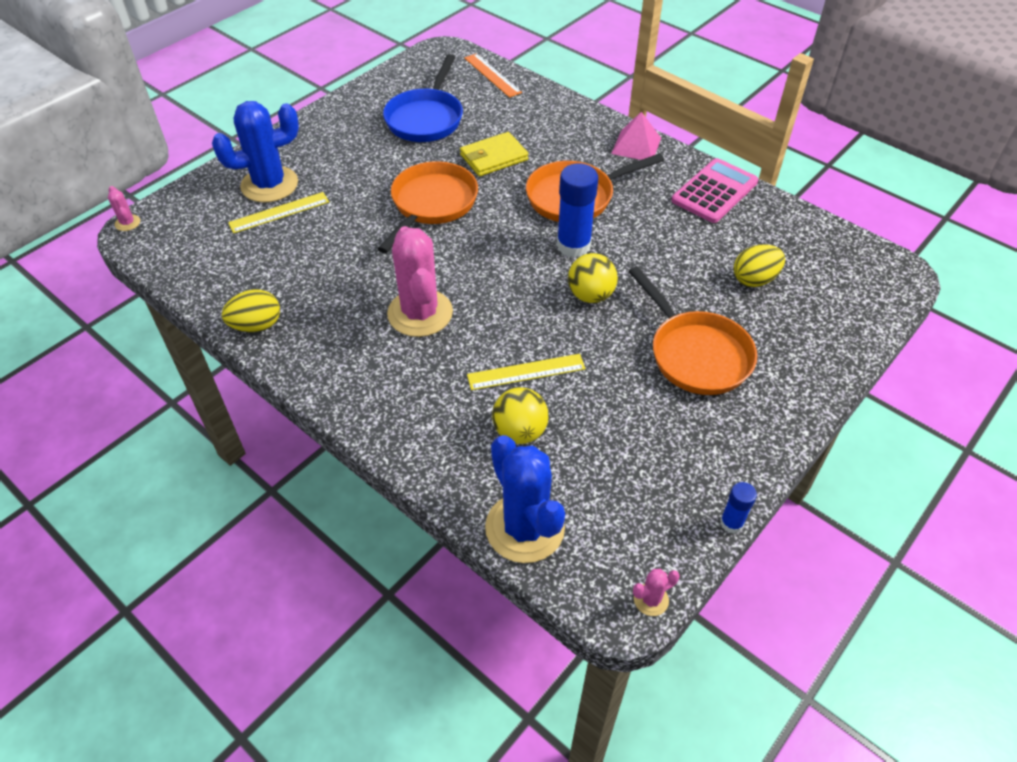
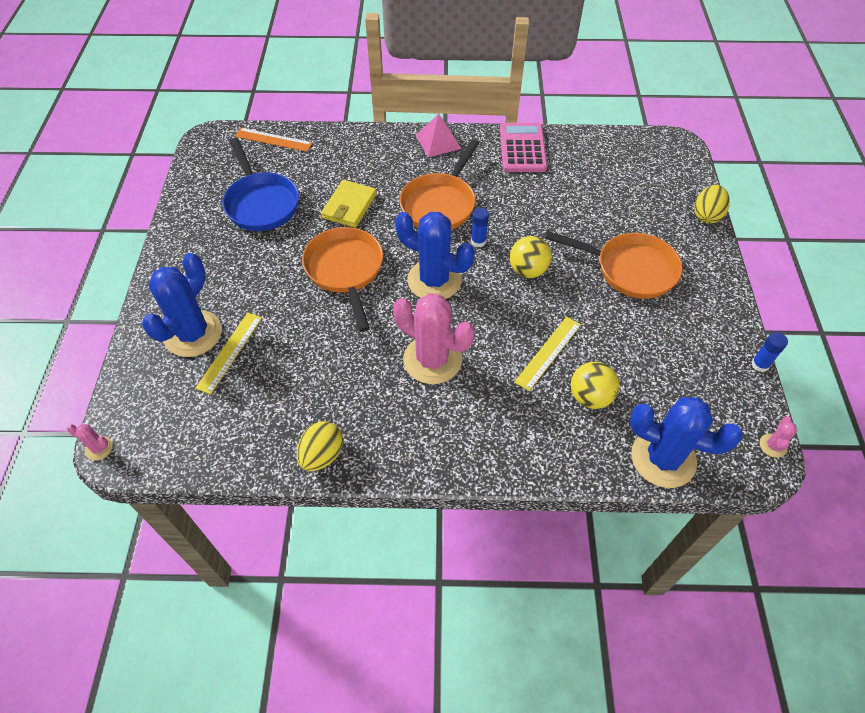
camera: 40 degrees left, 5 degrees up
blue glue stick [557,163,598,258] -> blue glue stick [471,208,489,247], size x0.52
yellow egg [734,245,785,287] -> yellow egg moved to [694,185,730,224]
none -> blue cactus [395,212,475,299]

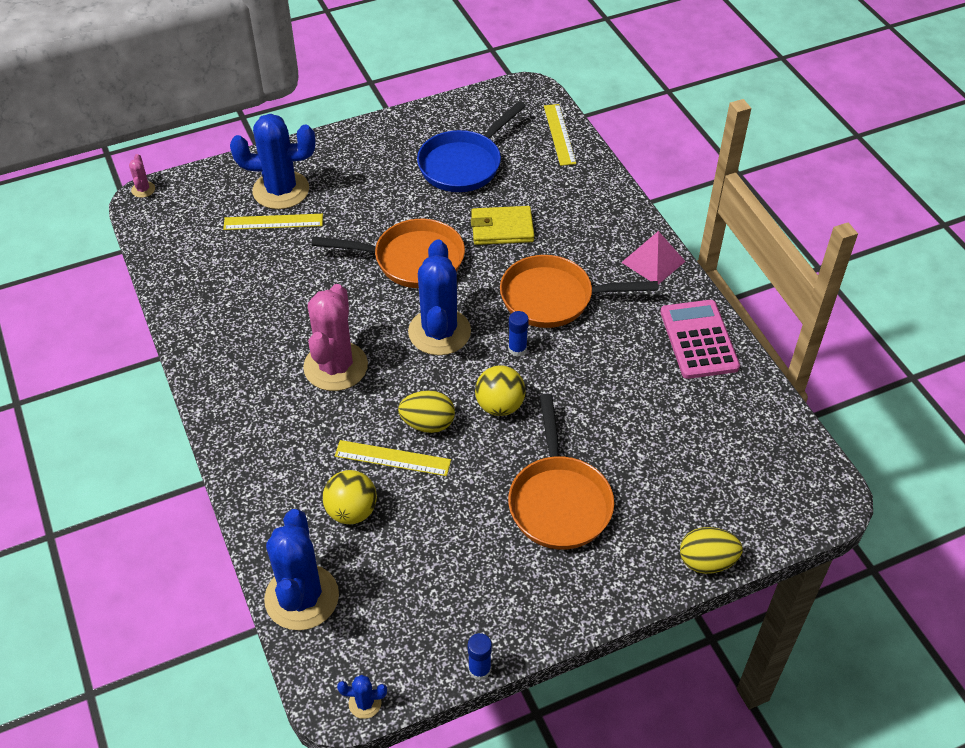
camera: 65 degrees right, 5 degrees down
orange ruler [235,128,313,152] -> yellow ruler [544,104,576,166]
yellow egg [296,421,343,471] -> yellow egg moved to [398,390,455,433]
orange pan [302,227,383,332] -> orange pan turned 45 degrees clockwise [311,219,465,288]
pink calculator [500,123,547,172] -> pink calculator turned 75 degrees counterclockwise [660,300,740,379]
pink cactus [760,416,797,458] -> blue cactus [337,675,387,719]

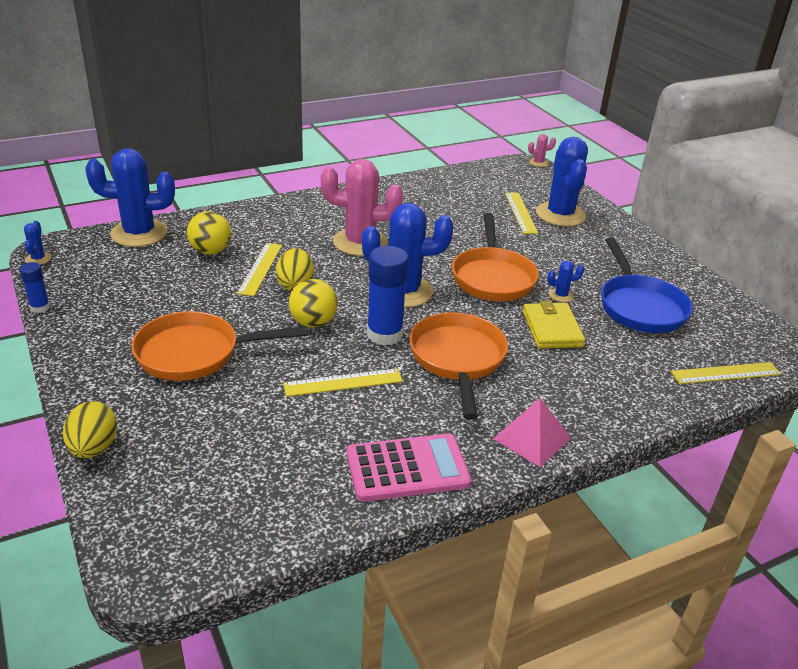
camera: 85 degrees right, 15 degrees down
blue pan [417,101,526,192] -> blue pan turned 135 degrees counterclockwise [601,238,693,333]
blue glue stick [508,311,529,357] -> blue glue stick [367,246,409,346], size x1.92
none -> yellow ruler [283,368,403,397]
none -> blue cactus [547,261,584,302]

